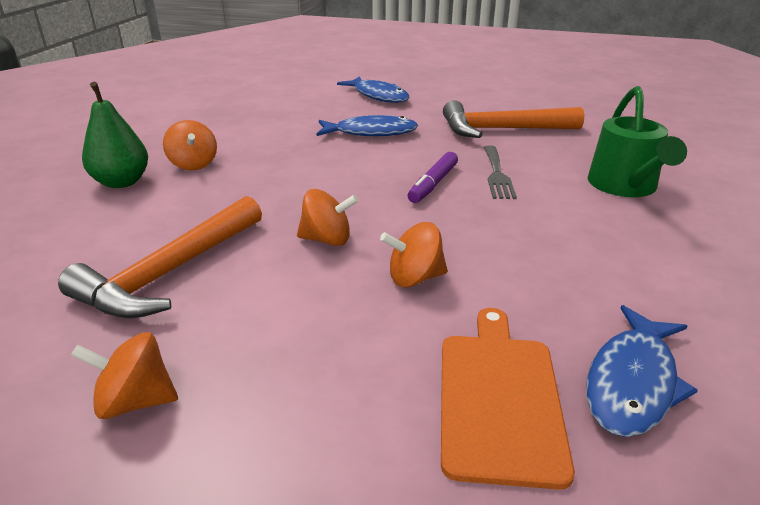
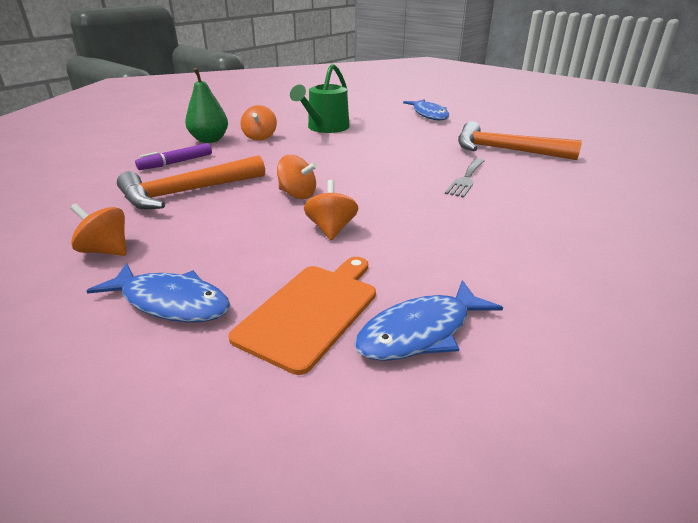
camera: 25 degrees right, 0 degrees up
blue fish [317,115,418,136] -> blue fish moved to [86,263,230,323]
orange spinning top [380,222,448,287] -> orange spinning top turned 75 degrees clockwise [304,180,358,240]
purple marker [408,152,458,203] -> purple marker moved to [135,143,212,170]
green watering can [588,86,687,197] -> green watering can moved to [290,63,350,133]

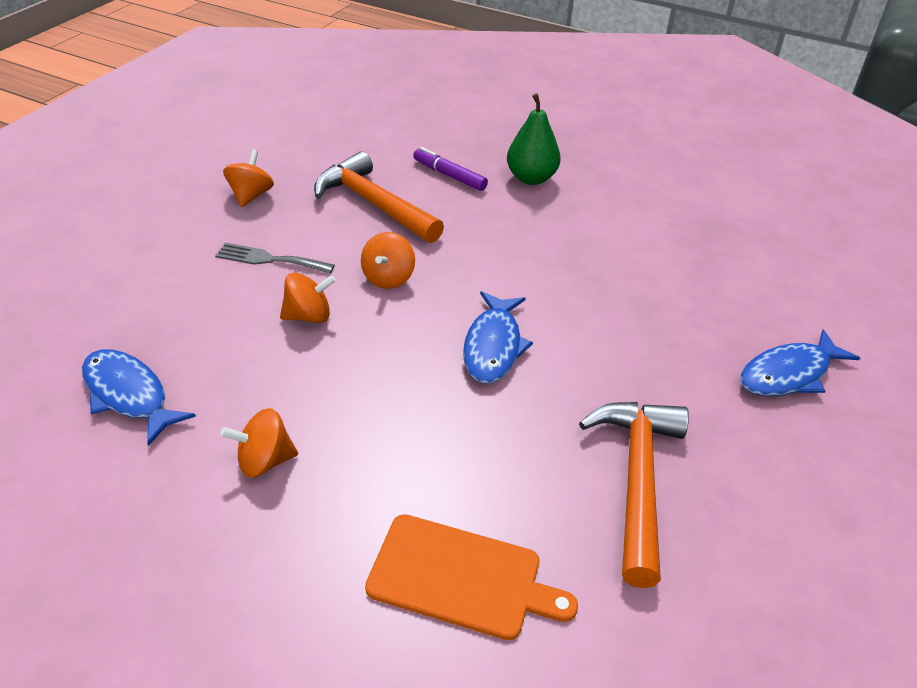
camera: 75 degrees right, 10 degrees up
blue fish [86,263,230,323] -> blue fish moved to [463,291,533,384]
orange cutting board [228,257,376,375] -> orange cutting board moved to [365,514,578,640]
orange spinning top [241,105,277,141] -> orange spinning top moved to [220,408,298,478]
green watering can [290,63,350,133] -> none
grey fork [445,158,484,198] -> grey fork moved to [215,243,335,274]

